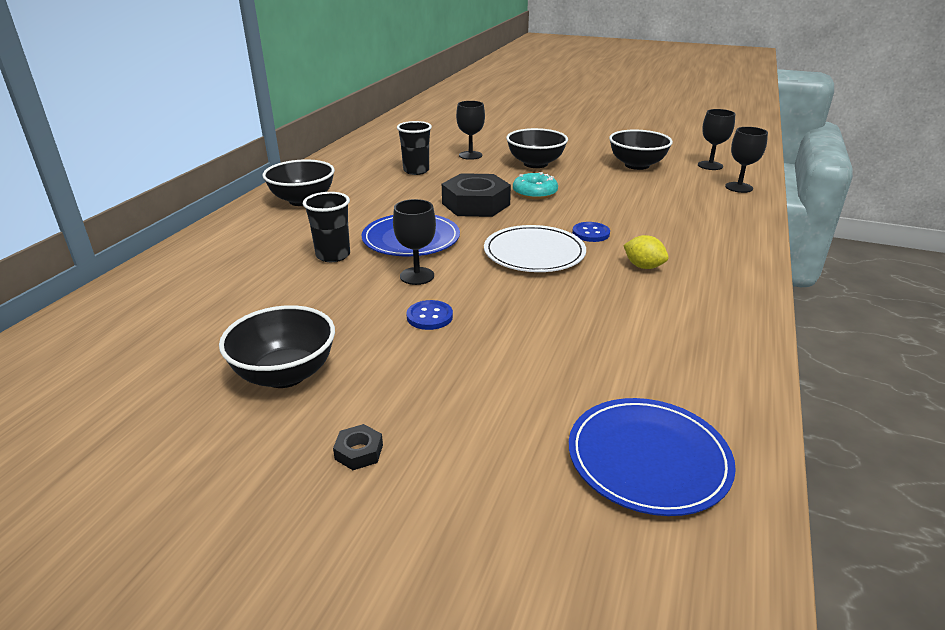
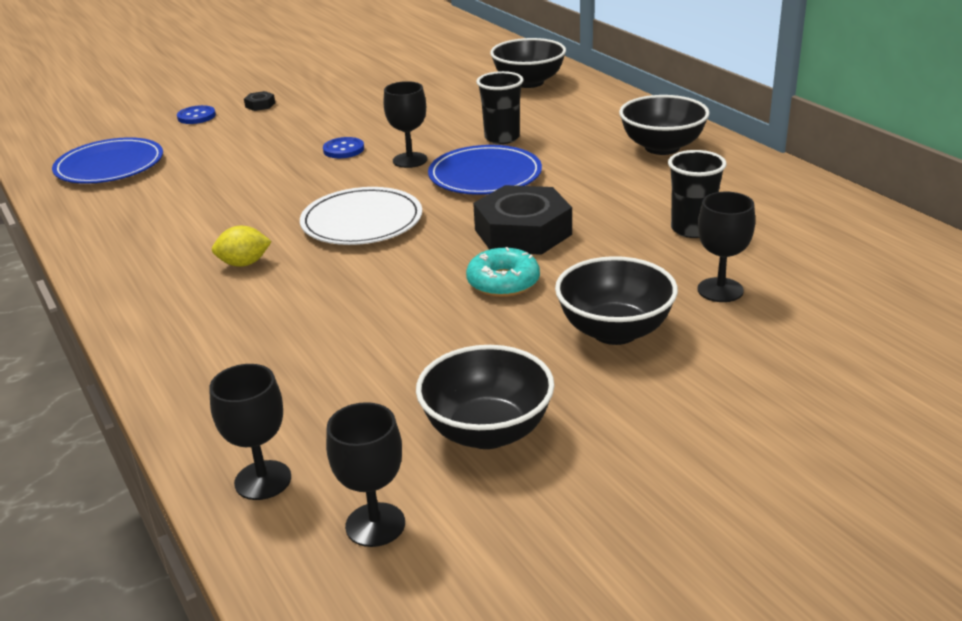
camera: 130 degrees right, 0 degrees up
black bowl [219,305,335,388] -> black bowl moved to [490,38,566,88]
blue button [572,222,610,242] -> blue button moved to [177,105,216,124]

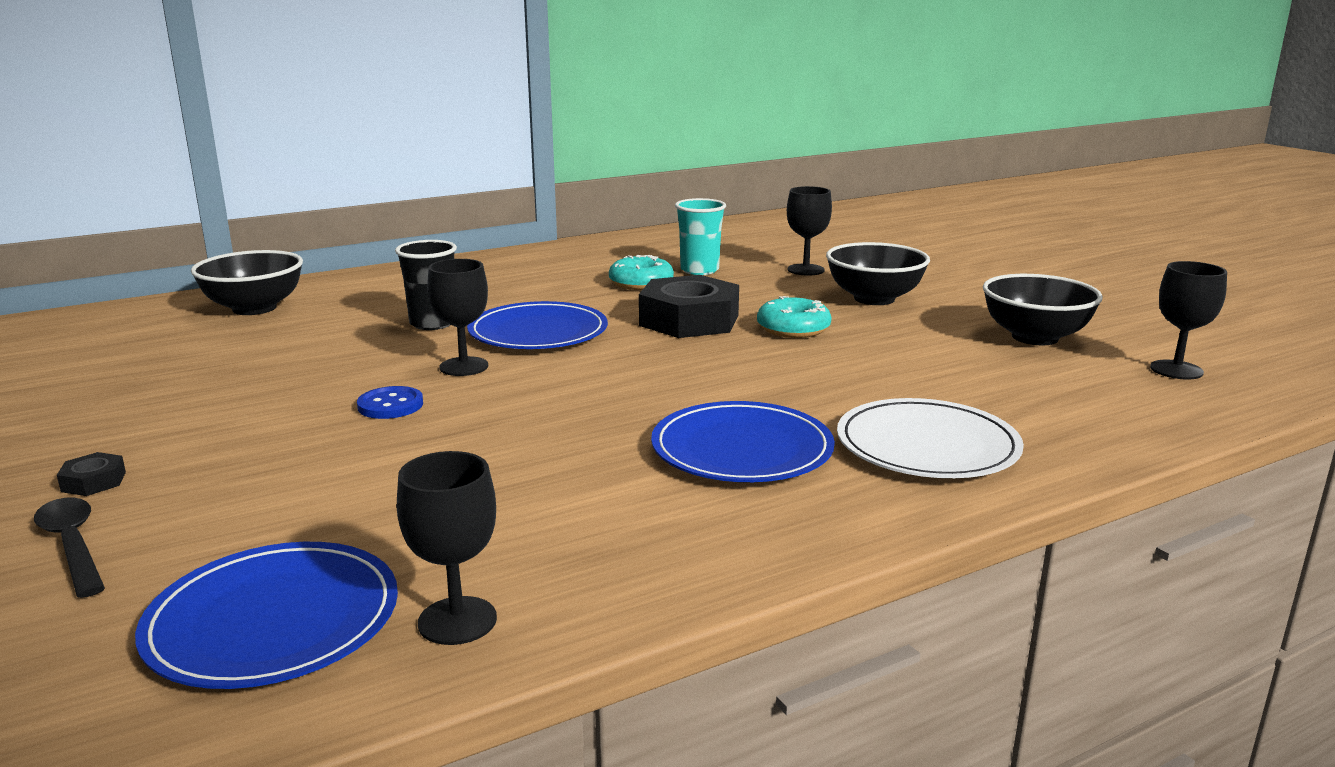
camera: 90 degrees left, 10 degrees down
blue button [177,105,216,124] -> black spoon [34,498,105,598]
black goblet [209,364,291,500] -> black goblet moved to [397,451,497,645]
yellow lemon [212,226,272,267] -> blue plate [651,401,835,482]
white plate [300,187,422,245] -> white plate moved to [837,398,1024,478]
black bowl [619,95,710,155] -> none
black cup [668,150,726,238] -> turquoise cup [675,198,726,275]
none -> turquoise donut [609,255,674,290]

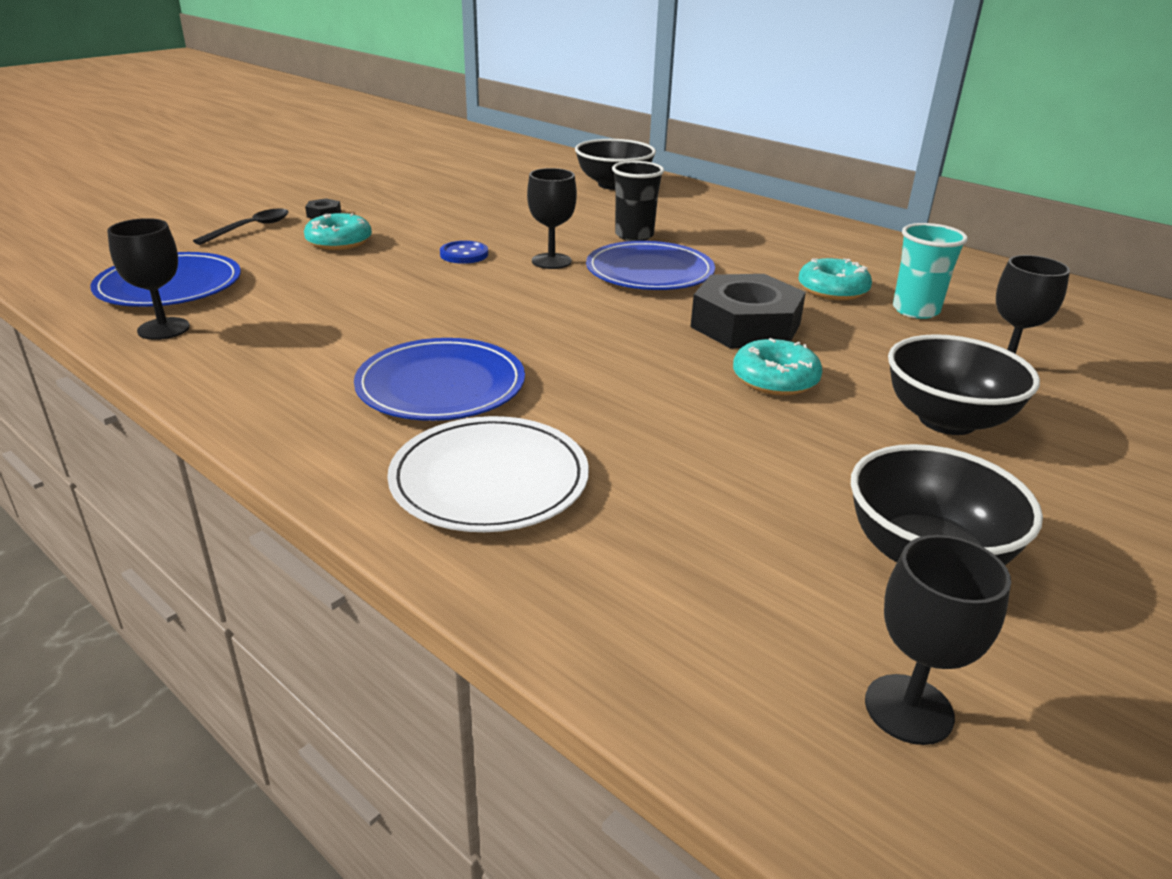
camera: 70 degrees right, 10 degrees up
none -> turquoise donut [304,213,372,250]

